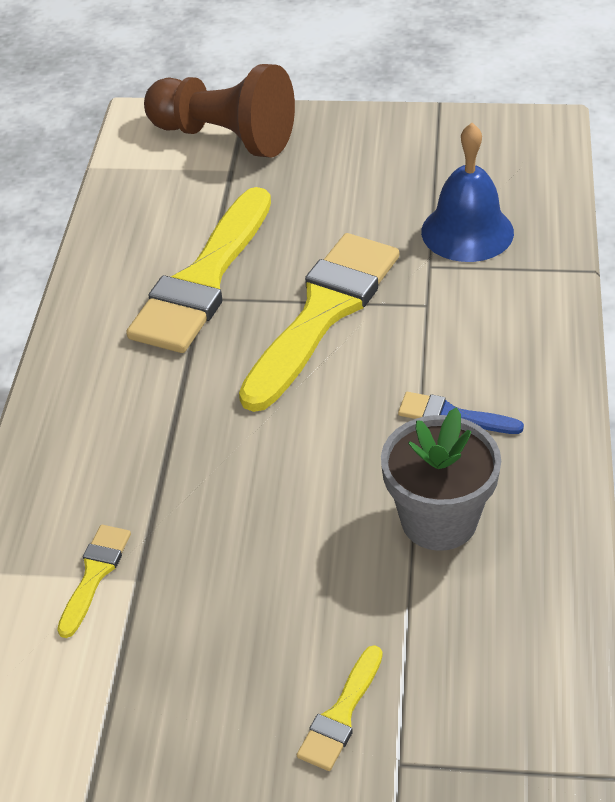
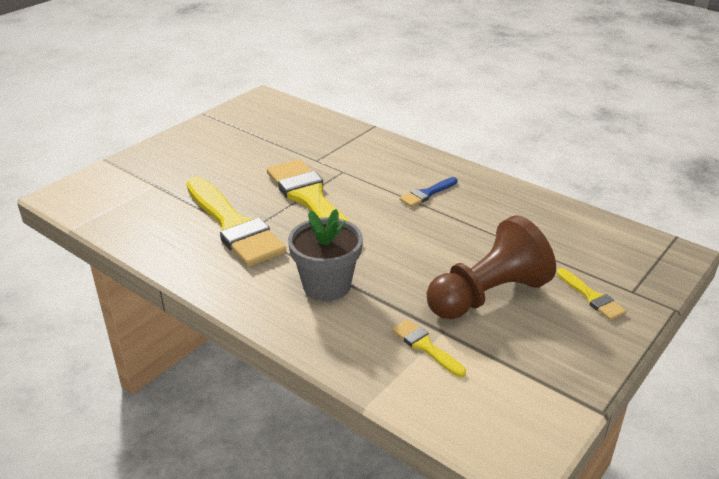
camera: 60 degrees left, 10 degrees down
brown pawn [144,64,295,158] -> brown pawn moved to [426,215,556,319]
grey flower pot [381,407,501,551] -> grey flower pot moved to [288,209,363,301]
blue bell [421,123,514,262] -> none

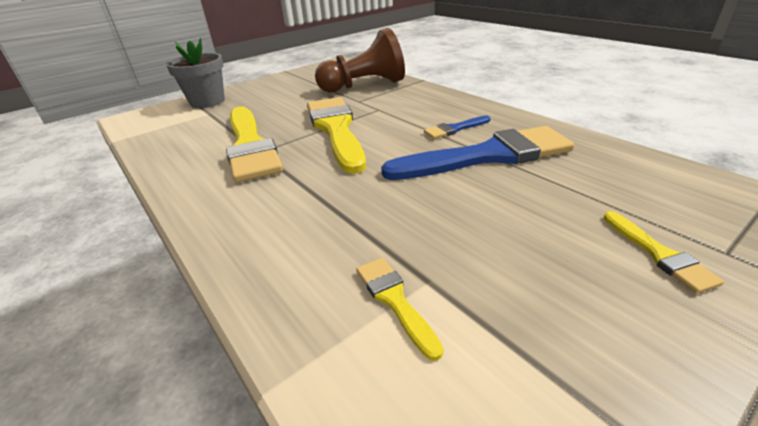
camera: 15 degrees right, 0 degrees up
grey flower pot [288,209,363,301] -> grey flower pot moved to [166,38,225,108]
brown pawn [426,215,556,319] -> brown pawn moved to [315,28,405,93]
none -> blue brush [381,126,574,180]

